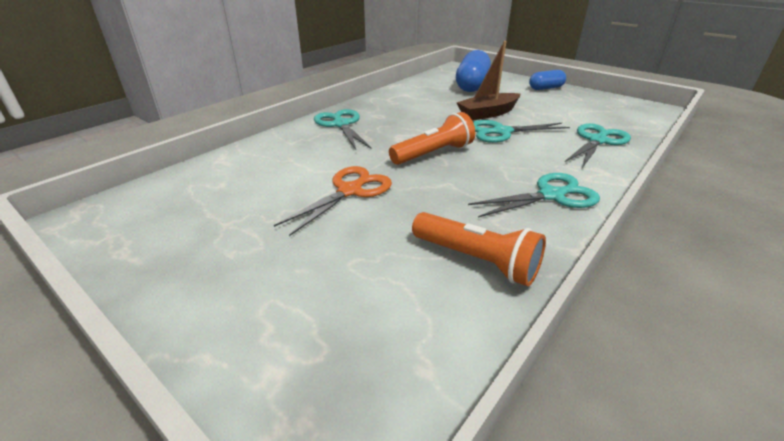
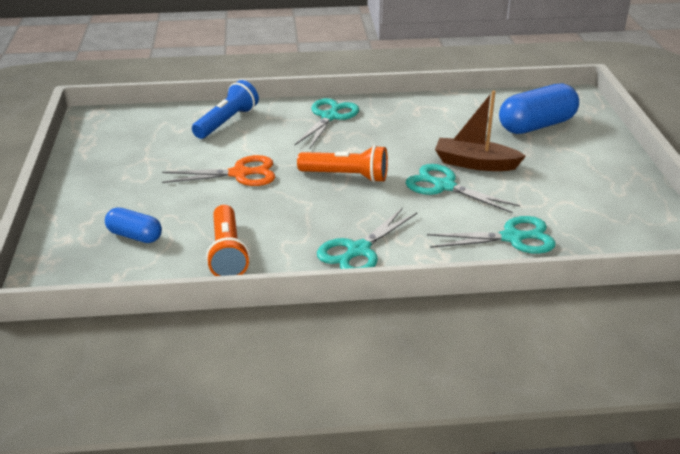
camera: 45 degrees right, 0 degrees up
turquoise scissors [468,173,600,218] -> turquoise scissors turned 105 degrees clockwise [317,208,417,269]
blue capsule [529,70,566,90] -> blue capsule moved to [105,207,162,243]
none -> blue flashlight [192,80,259,139]

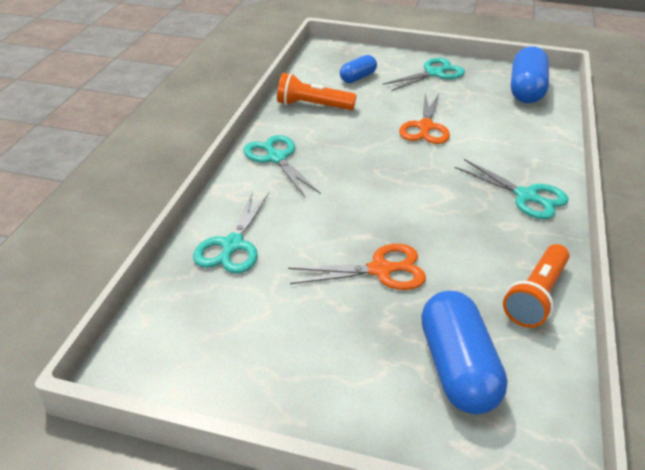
camera: 110 degrees right, 5 degrees up
blue flashlight [192,80,259,139] -> none
orange flashlight [297,145,388,183] -> orange flashlight moved to [503,244,569,328]
turquoise scissors [406,164,520,213] -> turquoise scissors moved to [383,58,465,91]
brown boat [435,90,526,171] -> orange scissors [288,244,426,290]
none -> blue capsule [511,46,549,103]

